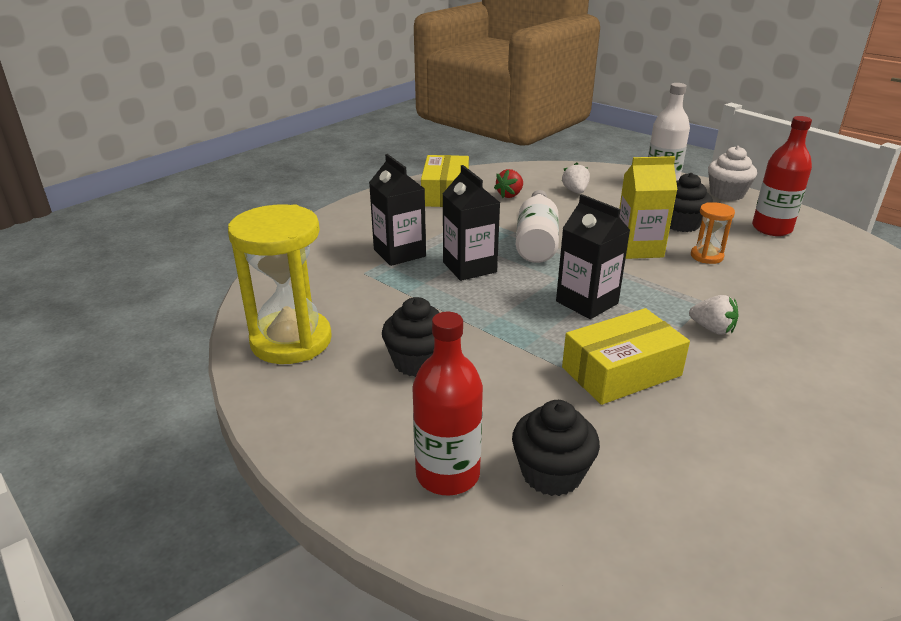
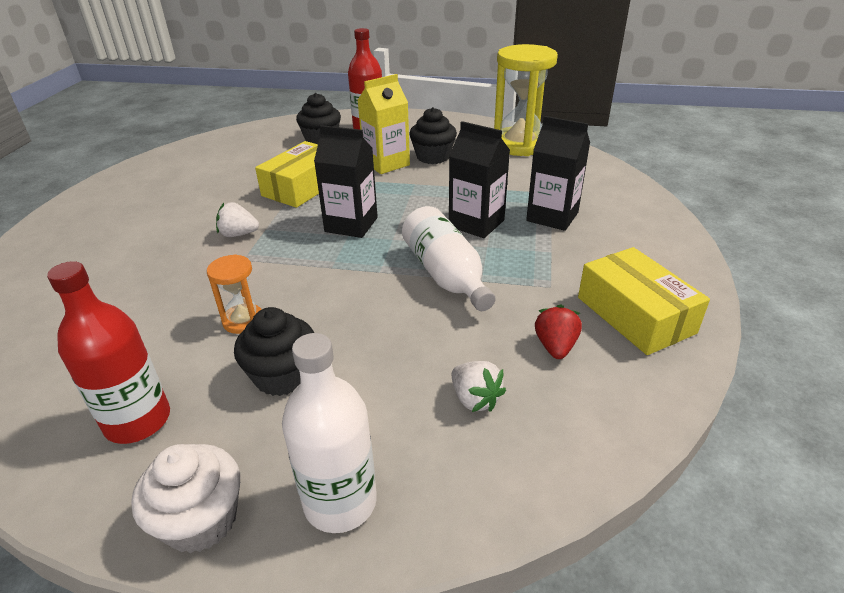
camera: 150 degrees right, 5 degrees up
yellow carton [619,156,678,259] -> yellow carton moved to [358,74,410,174]

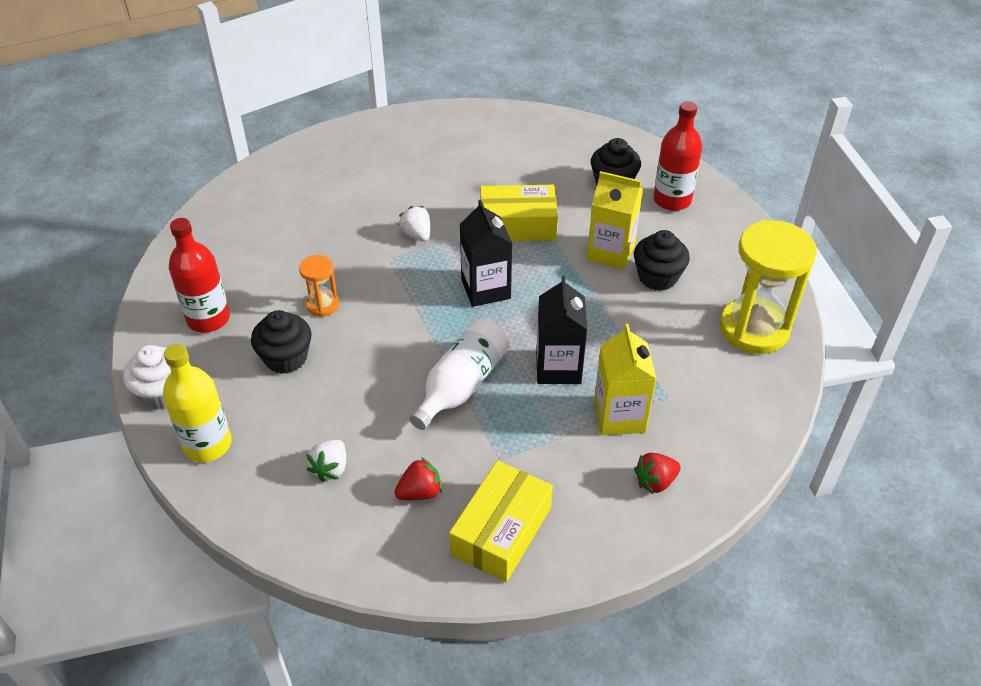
camera: 55 degrees right, 10 degrees up
white bottle [282,333,377,533] -> yellow bottle [163,344,232,462]
black carton [526,116,590,231] -> yellow carton [594,324,657,435]
none -> red strawberry [634,453,681,494]

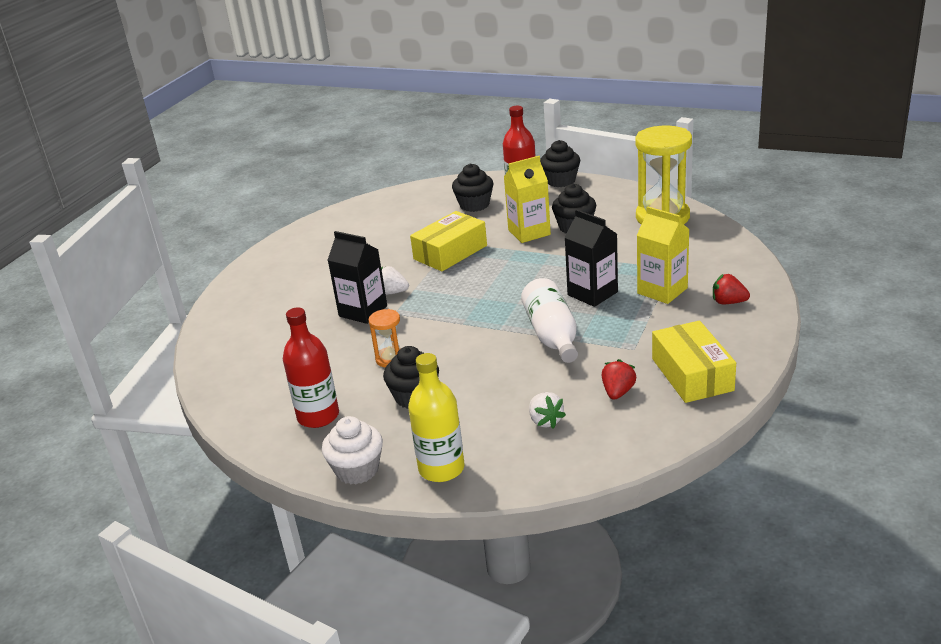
camera: 40 degrees left, 15 degrees down
black carton [460,200,512,307] -> black carton moved to [328,231,387,324]
red strawberry [634,453,681,494] -> red strawberry turned 90 degrees clockwise [713,274,750,304]
none -> black cupcake [540,140,580,187]

